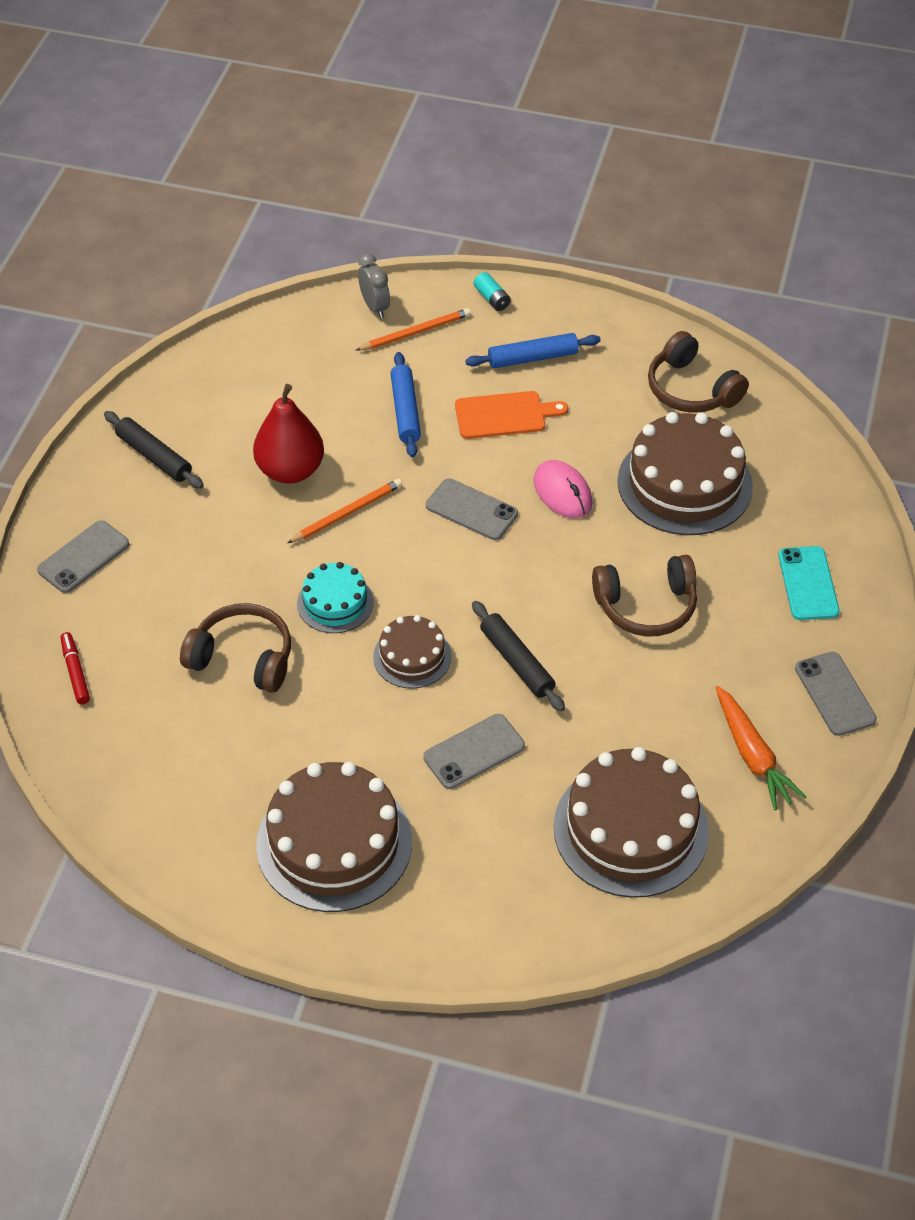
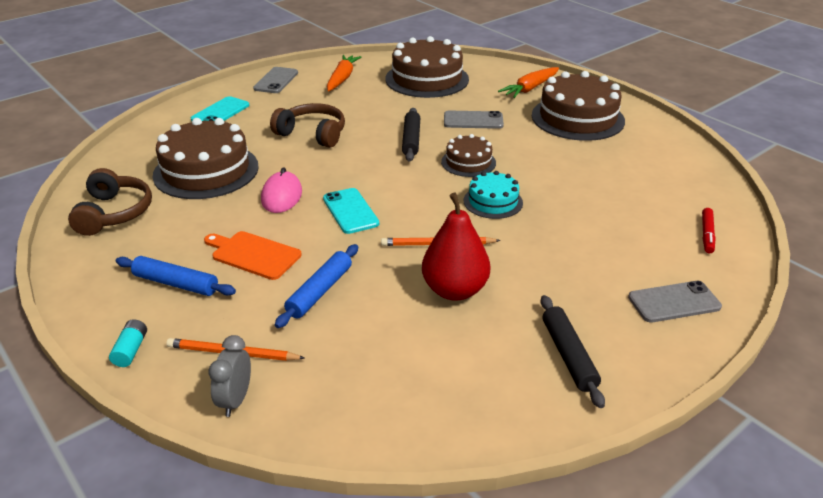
camera: 145 degrees left, 15 degrees down
brown headphones [180,603,291,693] -> none
grey phone [426,478,518,540] -> turquoise phone [323,188,379,234]
none -> orange carrot [498,67,559,98]

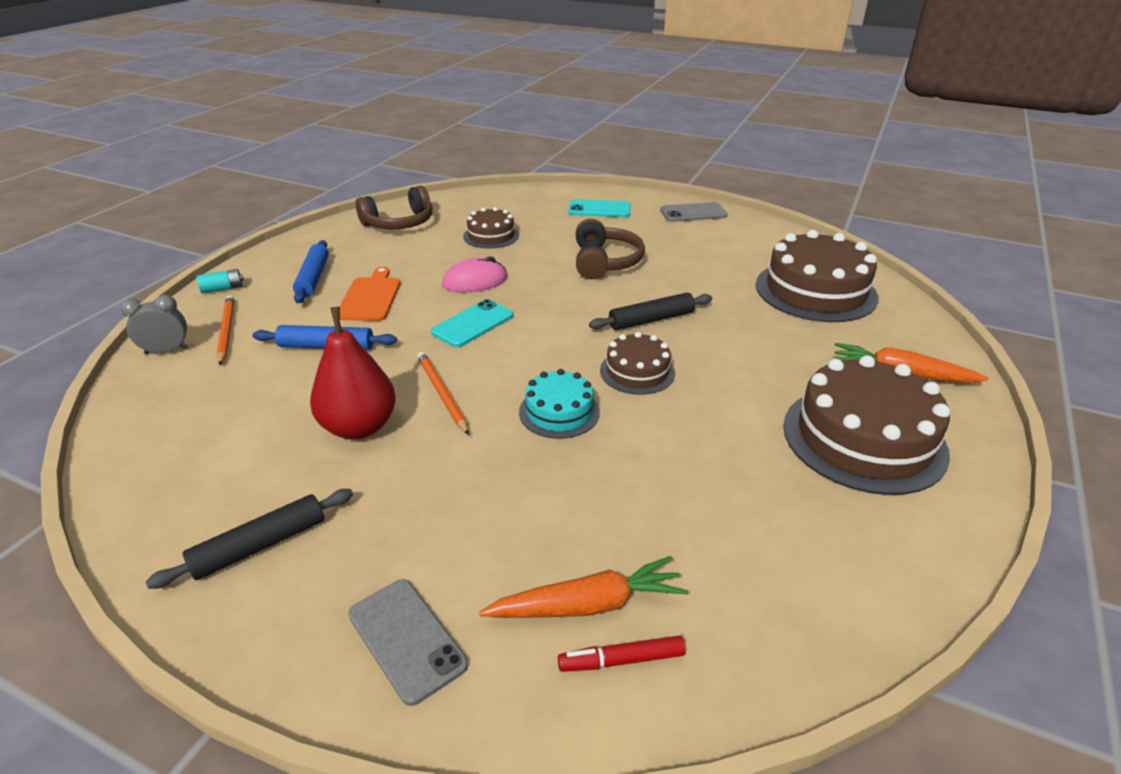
camera: 65 degrees right, 0 degrees up
brown cake [153,118,259,199] -> brown cake [463,207,519,248], size x0.54
orange carrot [327,55,361,92] -> orange carrot moved to [479,556,688,618]
grey phone [444,111,504,129] -> none

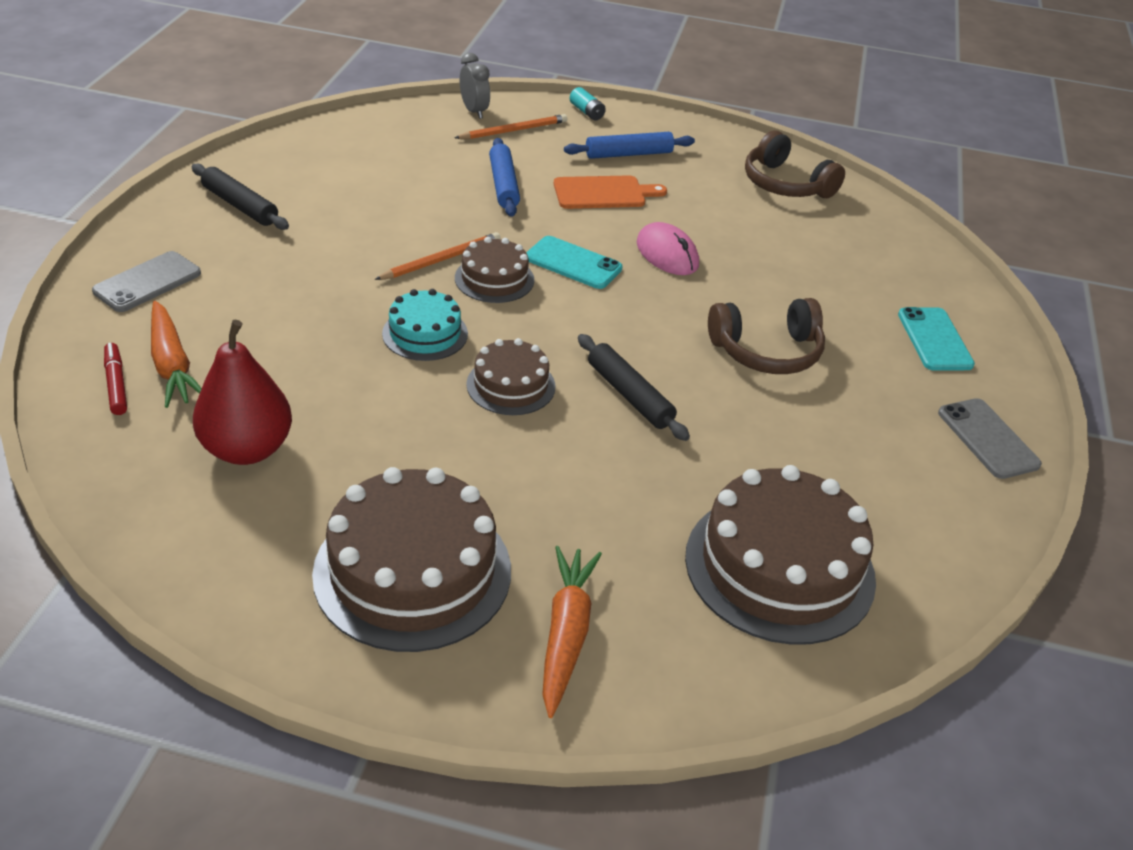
camera: 75 degrees right, 5 degrees up
red pear [310,307,396,439] -> red pear moved to [193,320,292,465]
brown cake [463,207,519,248] -> brown cake moved to [455,237,534,303]

